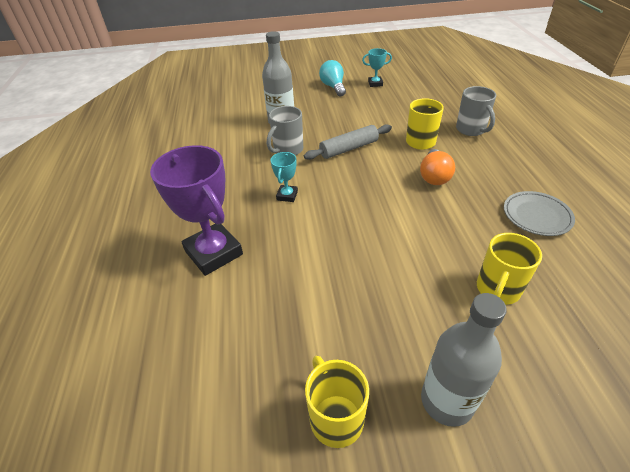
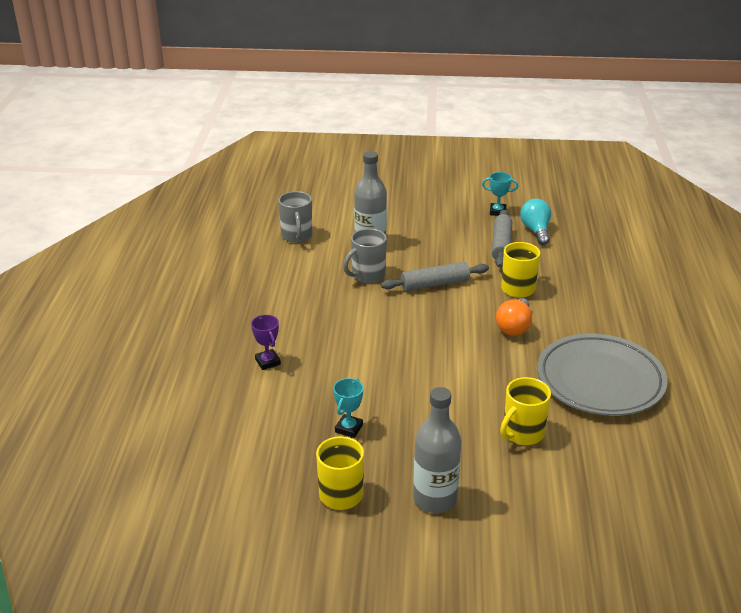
camera: 10 degrees right, 10 degrees down
purple trophy [150,145,243,276] -> purple trophy [251,315,281,370], size x0.47
turquoise trophy [270,152,298,202] -> turquoise trophy moved to [333,378,364,438]
turquoise light bulb [319,60,346,96] -> turquoise light bulb moved to [520,199,551,245]
grey mug [456,86,496,136] -> grey mug moved to [278,191,312,243]
grey plate [504,191,575,236] -> grey plate [537,333,668,416], size x1.86
none -> grey rolling pin [492,209,512,268]

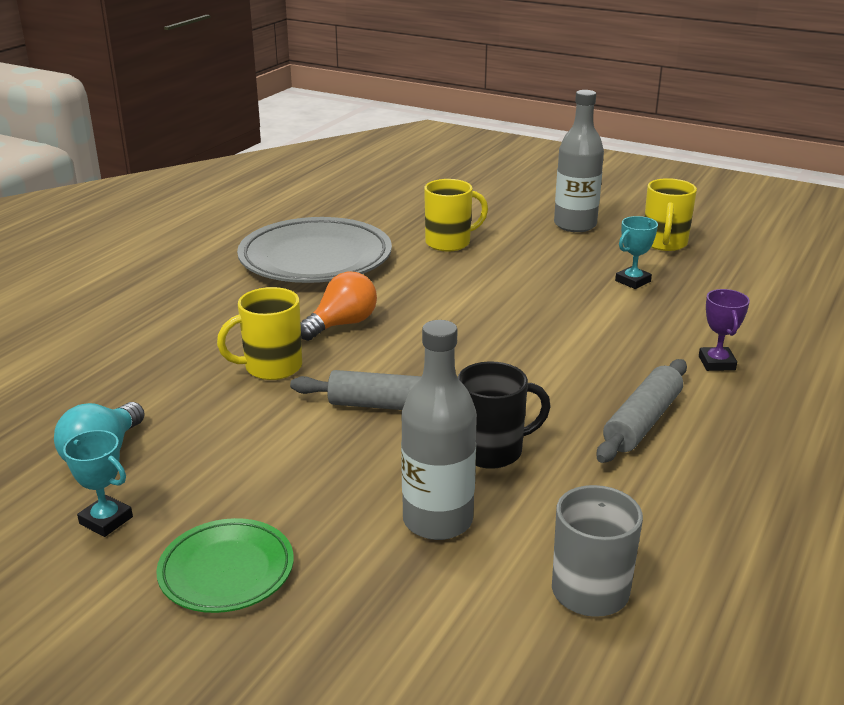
camera: 155 degrees left, 5 degrees down
grey mug [343,229,387,283] -> black mug [458,361,551,469]
grey rolling pin [492,209,512,268] -> grey rolling pin moved to [596,359,687,463]
none -> green plate [156,518,294,613]

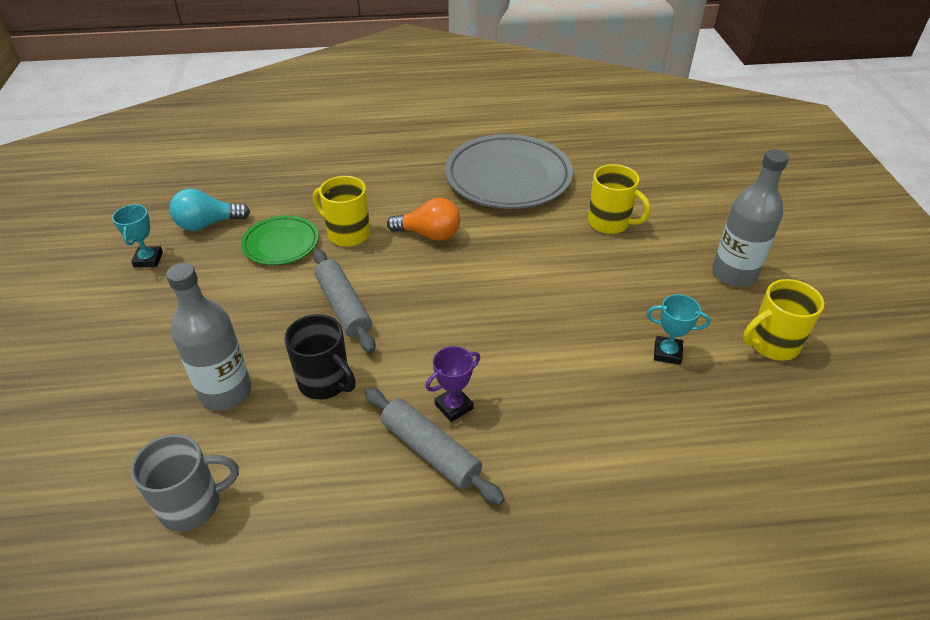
camera: 55 degrees right, 15 degrees up
green plate [156,518,294,613] -> green plate moved to [241,215,319,265]
grey rolling pin [596,359,687,463] -> grey rolling pin turned 45 degrees clockwise [364,387,505,505]
purple trophy [699,289,750,371] -> purple trophy moved to [425,346,480,422]

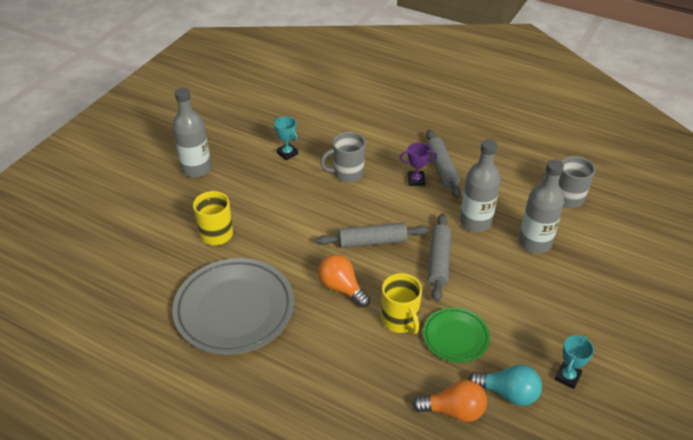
camera: 145 degrees left, 0 degrees up
black mug [284,314,356,400] -> grey bottle [460,139,501,232]
yellow mug [743,279,824,361] -> none
none -> grey rolling pin [317,223,429,248]
none -> grey mug [320,132,365,182]
none -> orange light bulb [412,380,487,422]

